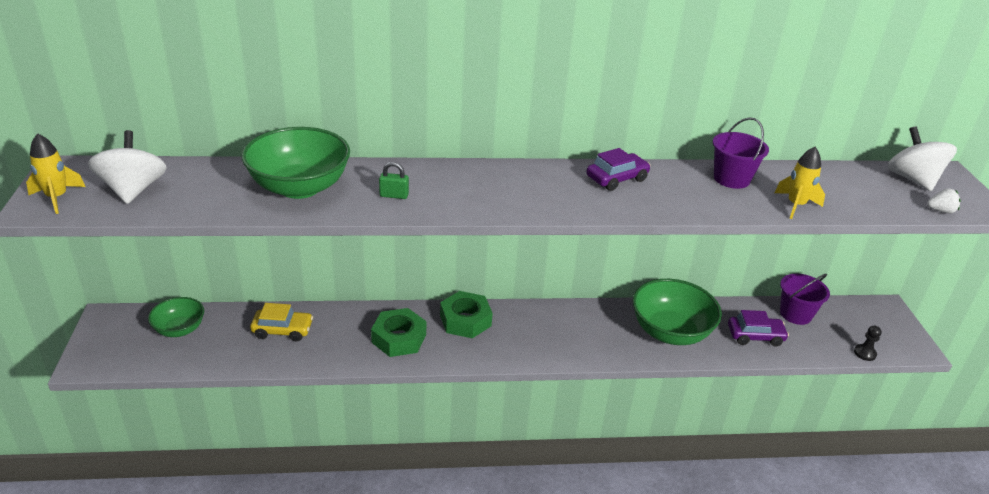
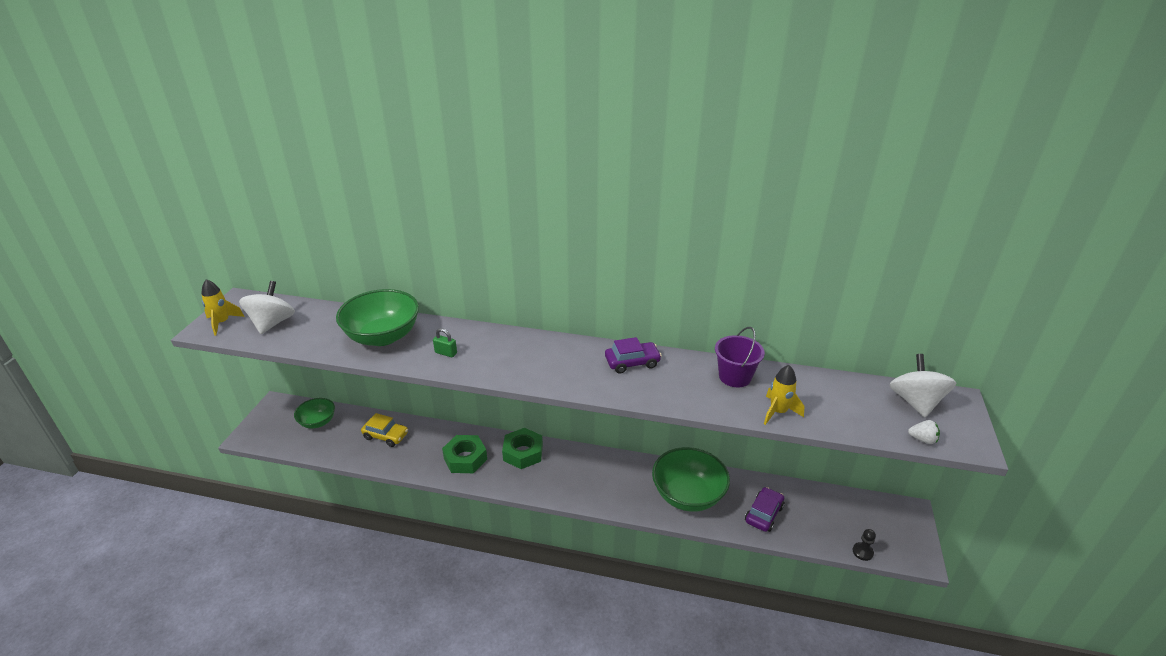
camera: 20 degrees right, 0 degrees up
purple car [728,310,789,347] -> purple car turned 75 degrees counterclockwise [745,487,784,532]
purple bucket [780,274,830,325] -> none

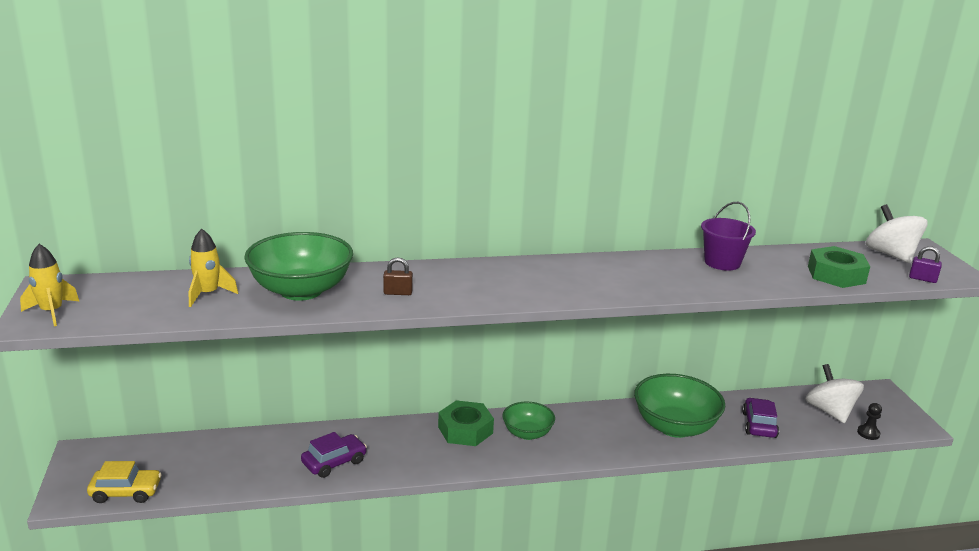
camera: 25 degrees left, 10 degrees down
white spinning top [239,281,295,334] -> white spinning top moved to [805,364,864,423]
green bowl [294,398,335,428] -> green bowl moved to [503,401,555,440]
yellow car [361,413,408,447] -> yellow car moved to [87,461,162,503]
green padlock [433,328,457,358] -> brown padlock [383,257,413,295]
green nut [442,435,487,473] -> green nut moved to [808,246,870,288]
purple car [605,337,662,373] -> purple car moved to [301,432,367,478]
yellow rocket [764,365,804,425] -> yellow rocket moved to [189,229,238,307]
white strawberry [908,420,940,444] -> purple padlock [909,246,942,283]

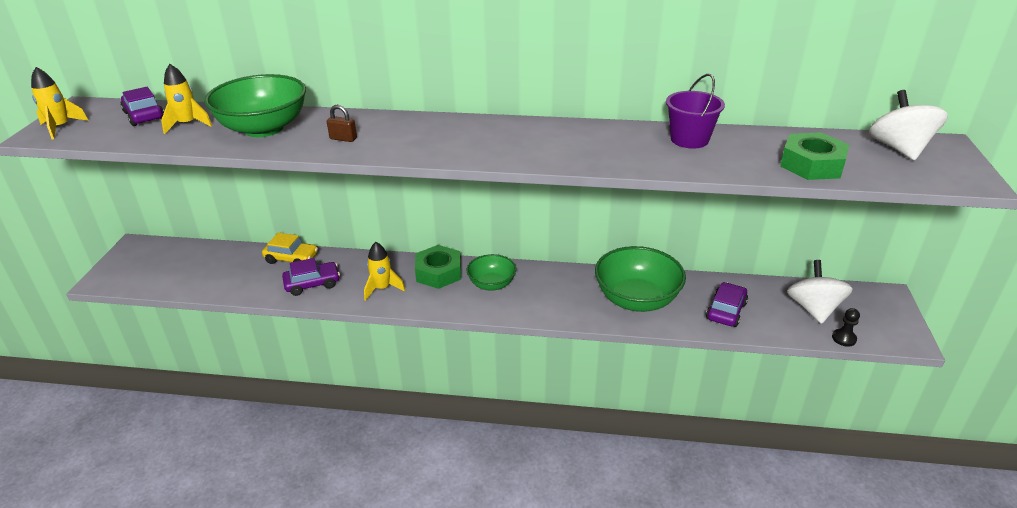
camera: 20 degrees right, 10 degrees up
yellow car [87,461,162,503] -> yellow car moved to [262,233,318,264]
purple padlock [909,246,942,283] -> none
none -> purple car [121,87,164,126]
none -> yellow rocket [364,242,405,301]

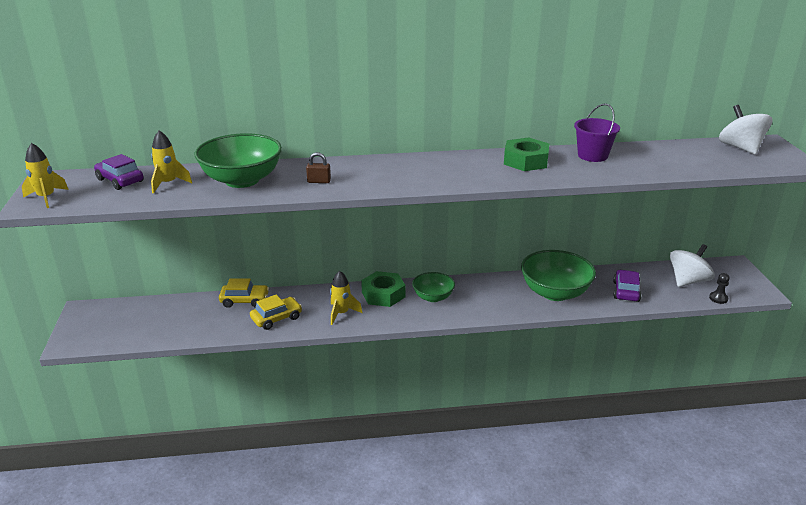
camera: 15 degrees left, 5 degrees down
purple car [282,258,340,296] -> yellow car [250,295,302,330]
green nut [780,132,849,180] -> green nut moved to [504,137,549,171]
white spinning top [787,260,853,324] -> white spinning top turned 60 degrees clockwise [670,244,715,287]

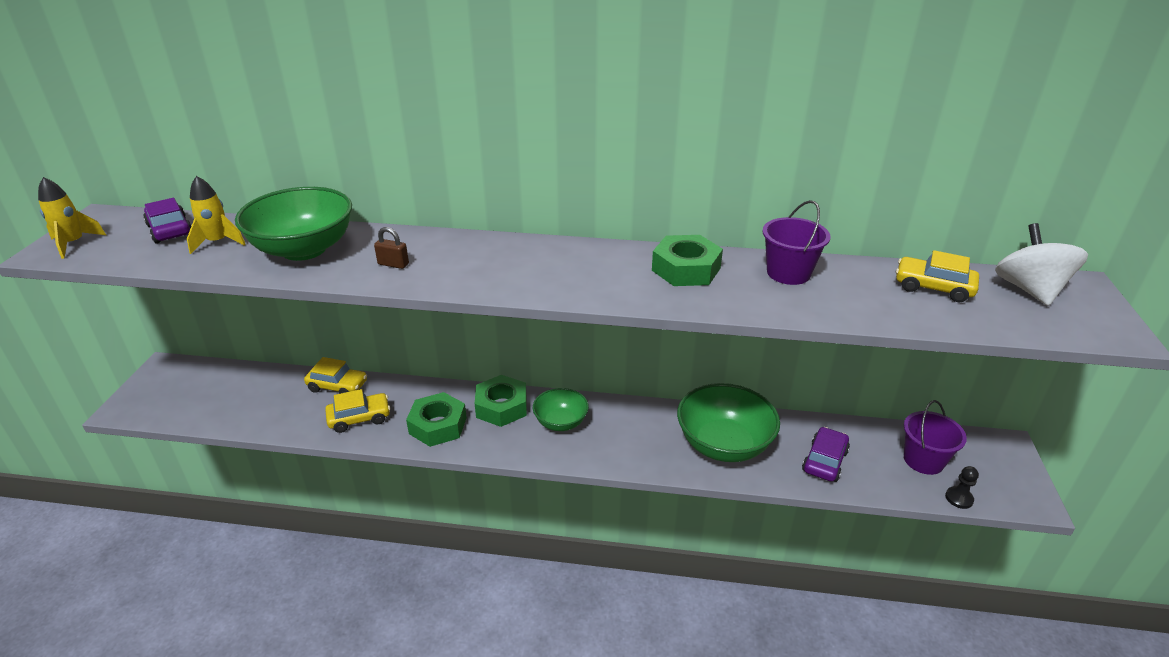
camera: 15 degrees right, 5 degrees up
yellow rocket [330,271,362,325] -> green nut [406,392,467,447]
white spinning top [670,244,715,287] -> purple bucket [904,400,967,475]
none -> yellow car [896,250,979,302]

